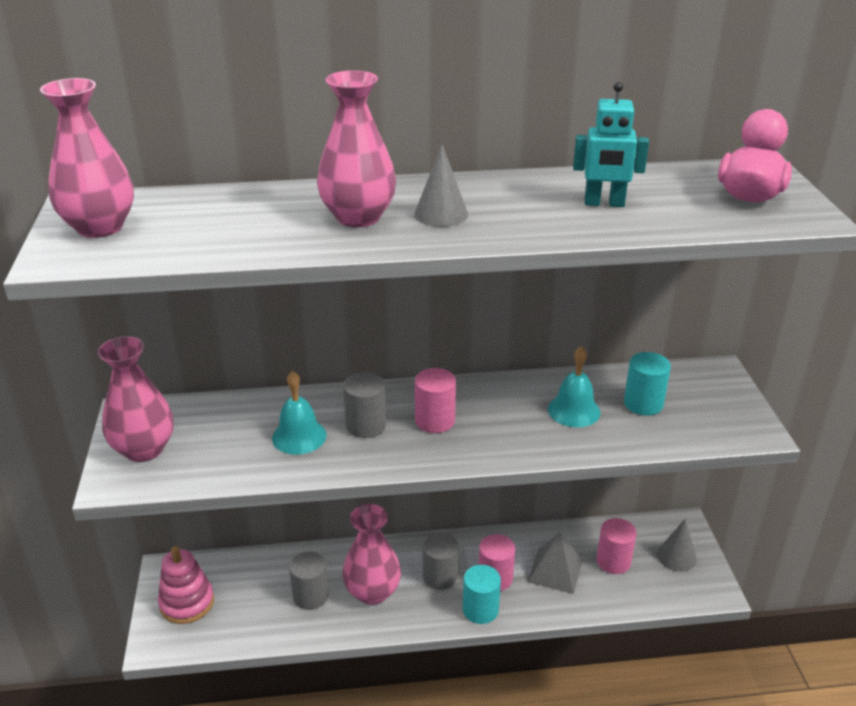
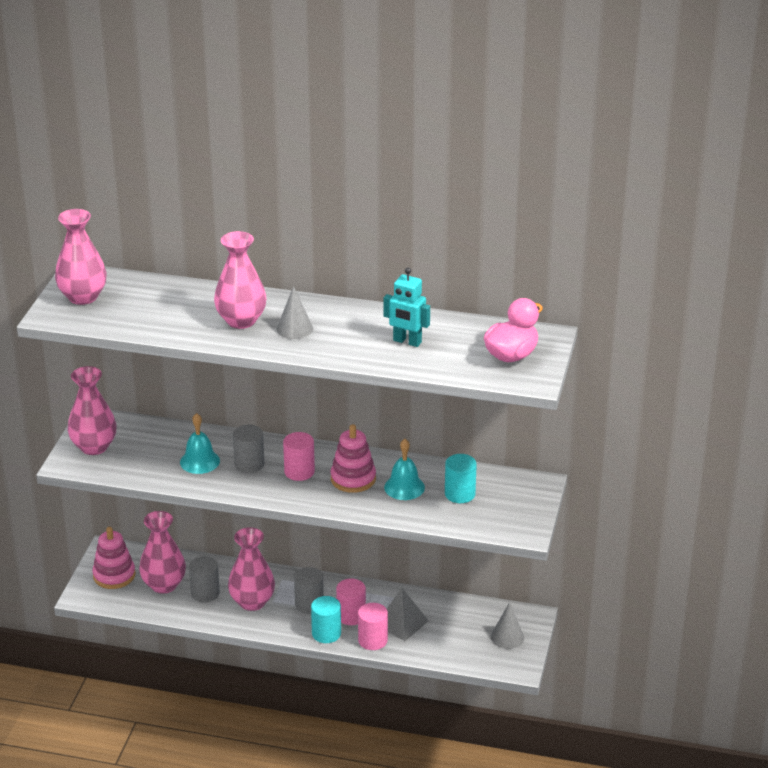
camera: 20 degrees right, 0 degrees up
pink cylinder [596,518,637,574] -> pink cylinder moved to [358,603,388,650]
none -> pink vase [139,511,186,594]
none -> pink stacking toy [330,424,376,493]

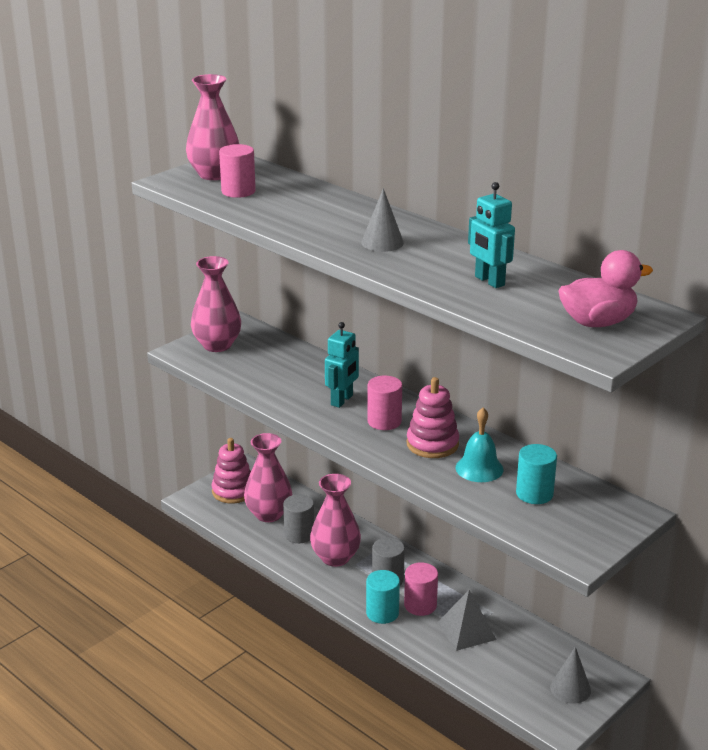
camera: 30 degrees right, 5 degrees down
turquoise bell [180,413,220,474] -> none
pink vase [214,231,266,329] -> none
grey cylinder [233,425,265,473] -> turquoise robot [325,322,359,408]
pink cylinder [358,603,388,650] -> pink cylinder moved to [219,144,256,198]

